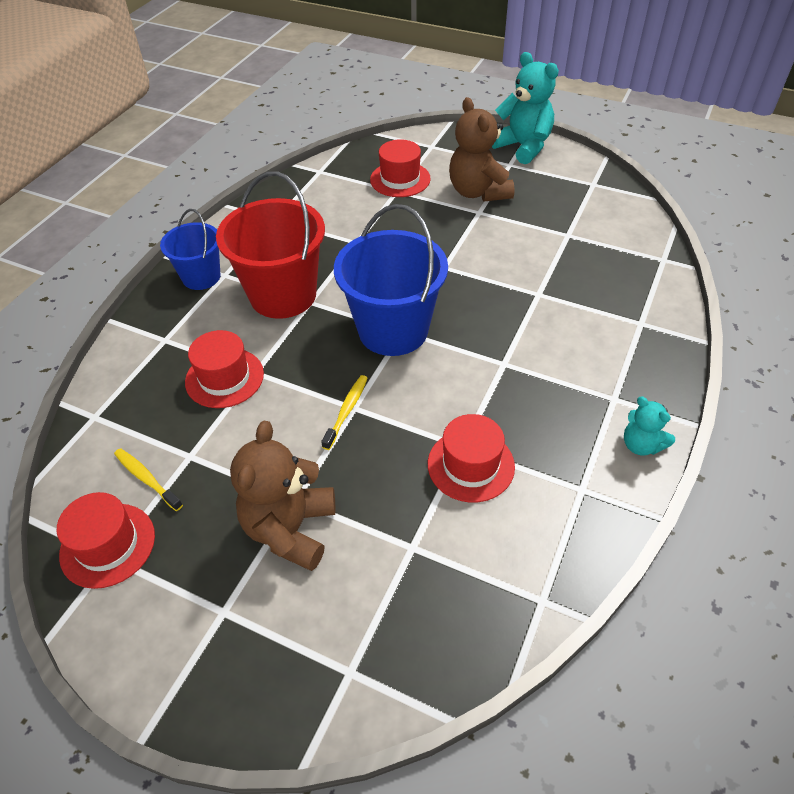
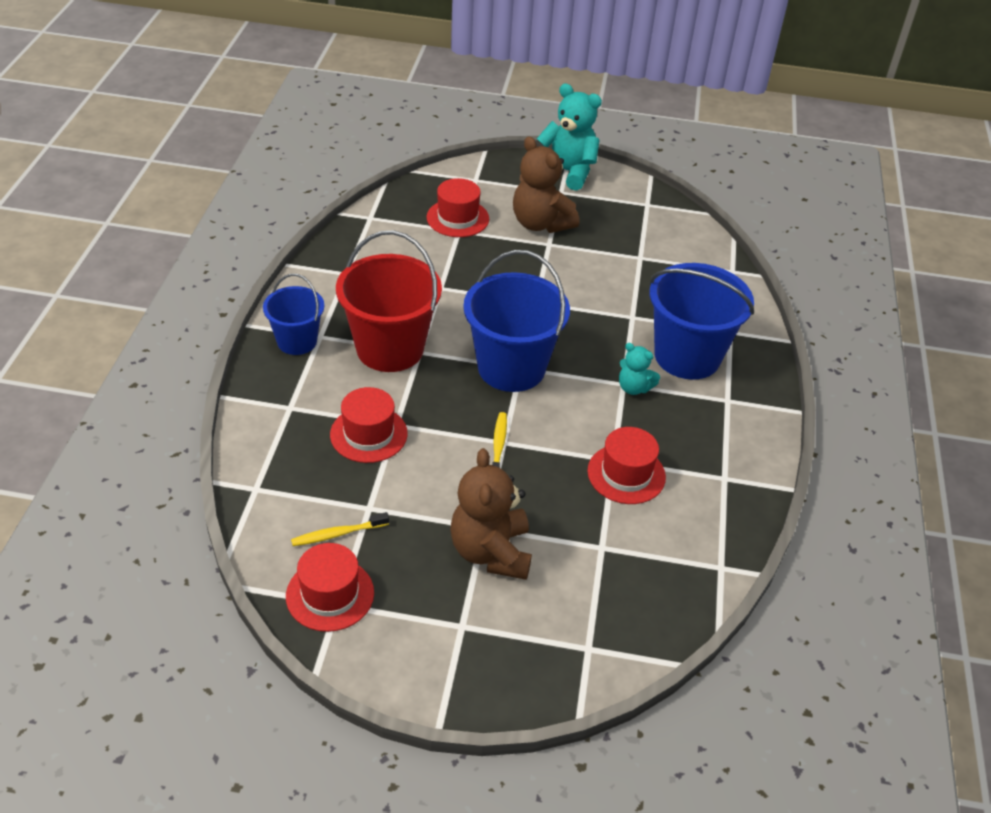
camera: 20 degrees left, 5 degrees down
yellow toothbrush [114,448,183,511] -> yellow toothbrush turned 45 degrees counterclockwise [291,512,389,546]
turquoise teddy bear [624,396,675,456] -> turquoise teddy bear moved to [619,343,660,395]
none -> blue bucket [649,263,754,380]

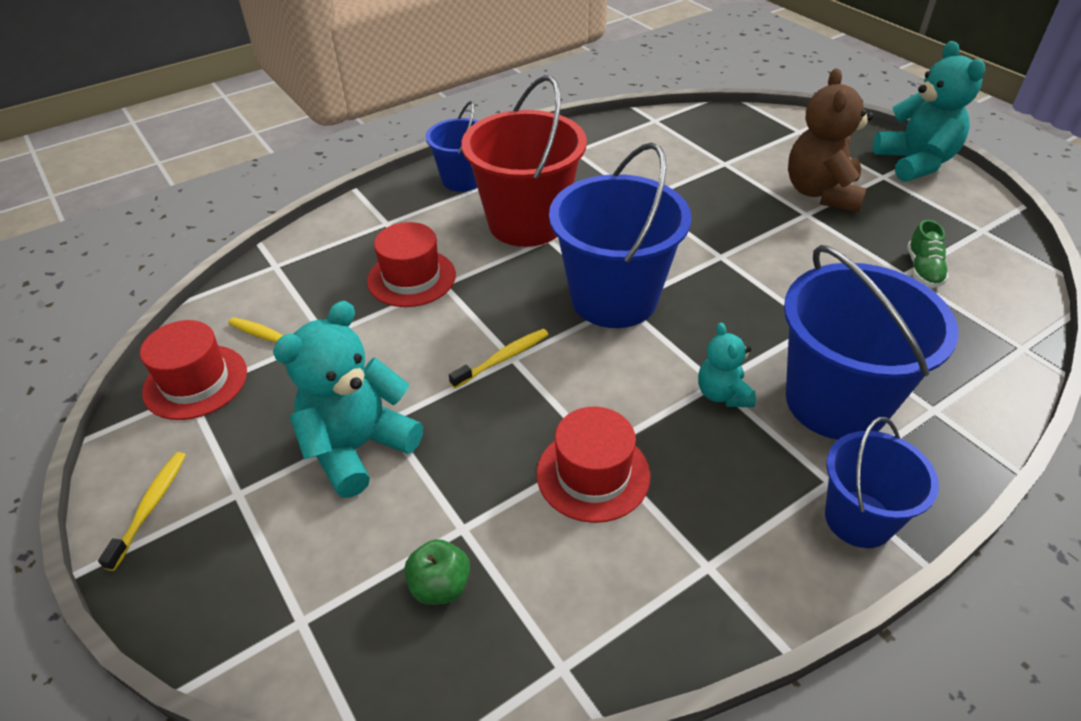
camera: 50 degrees right, 0 degrees up
red hat [426,178,489,237] -> none
brown teddy bear [450,448,532,580] -> turquoise teddy bear [273,301,423,498]
none -> yellow toothbrush [98,452,186,571]
none -> green apple [404,539,470,605]
none -> blue bucket [825,417,939,548]
none -> green shoe [907,220,949,288]

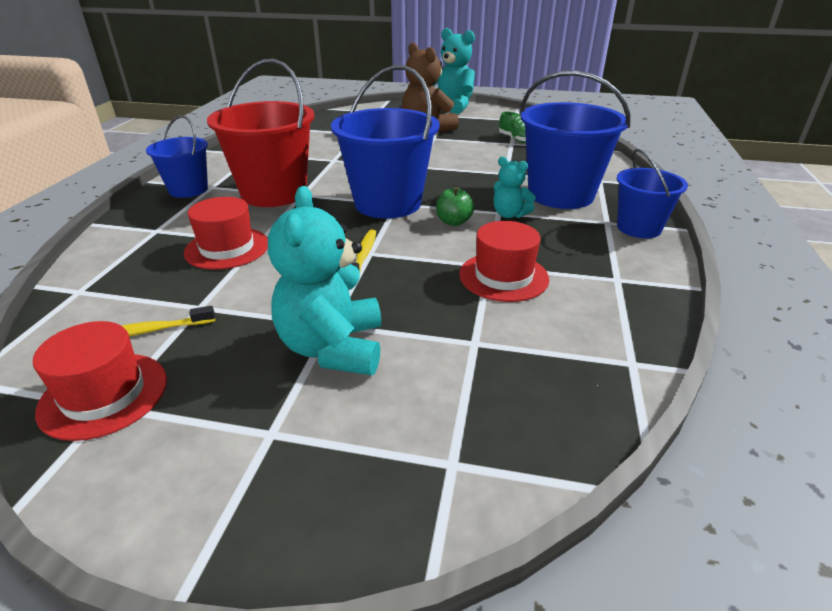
camera: 45 degrees left, 10 degrees down
yellow toothbrush [98,452,186,571] -> none
green apple [404,539,470,605] -> green apple moved to [436,187,475,226]

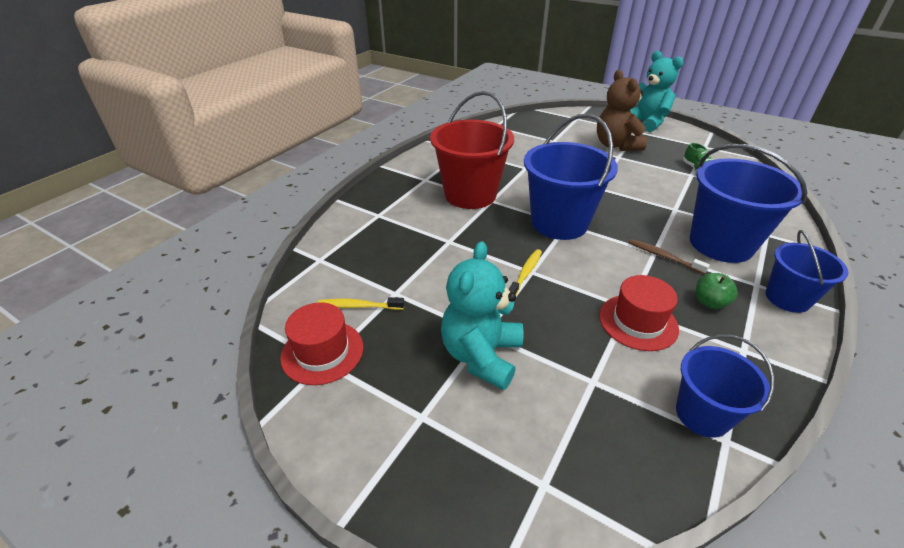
camera: 20 degrees right, 5 degrees up
blue bucket [146,115,208,198] -> blue bucket moved to [676,335,775,438]
red hat [184,197,268,270] -> none
green apple [436,187,475,226] -> green apple moved to [696,273,738,309]
turquoise teddy bear [493,156,536,218] -> brown toothbrush [629,239,710,274]

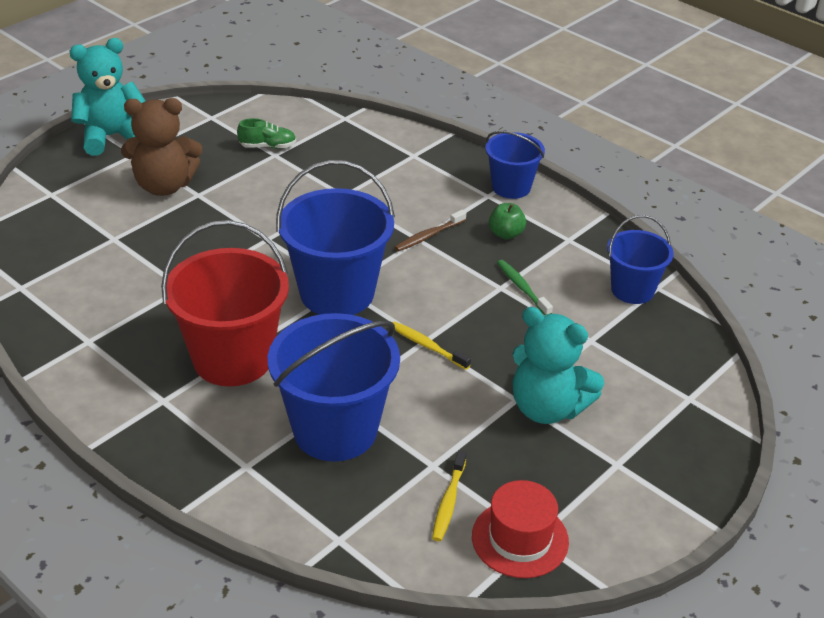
camera: 80 degrees left, 0 degrees up
red hat [599,275,679,351] -> green toothbrush [497,260,553,315]
blue bucket [690,144,808,263] -> blue bucket moved to [268,313,400,461]

